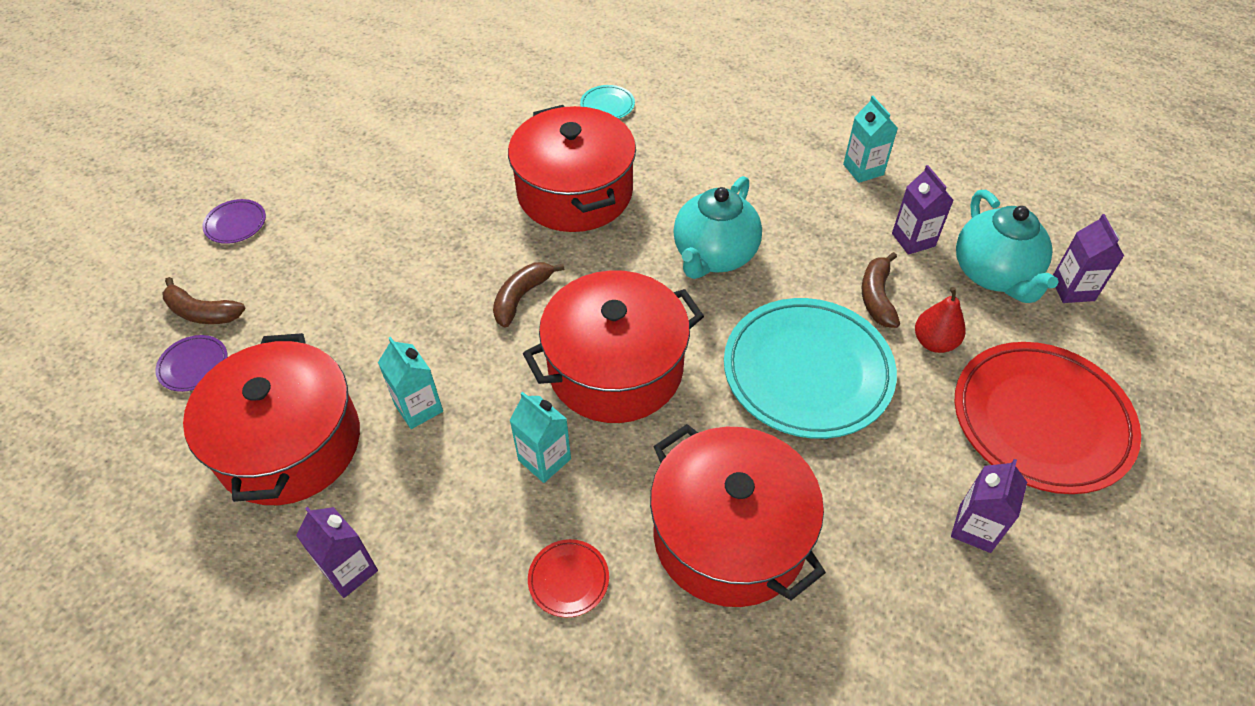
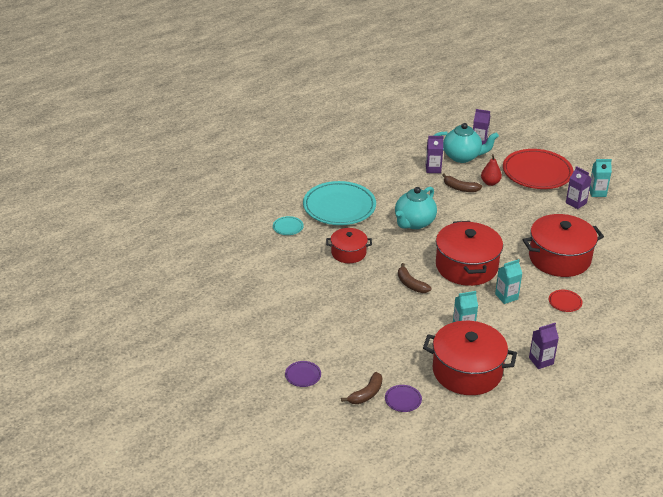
camera: 70 degrees left, 15 degrees down
red pot [508,105,636,232] -> red pot [326,228,372,263], size x0.57
turquoise teapot [673,176,762,279] -> turquoise teapot turned 75 degrees clockwise [395,187,437,229]
turquoise plate [724,298,897,439] -> turquoise plate moved to [303,181,376,225]
turquoise carton [843,96,898,183] -> turquoise carton moved to [589,159,612,197]

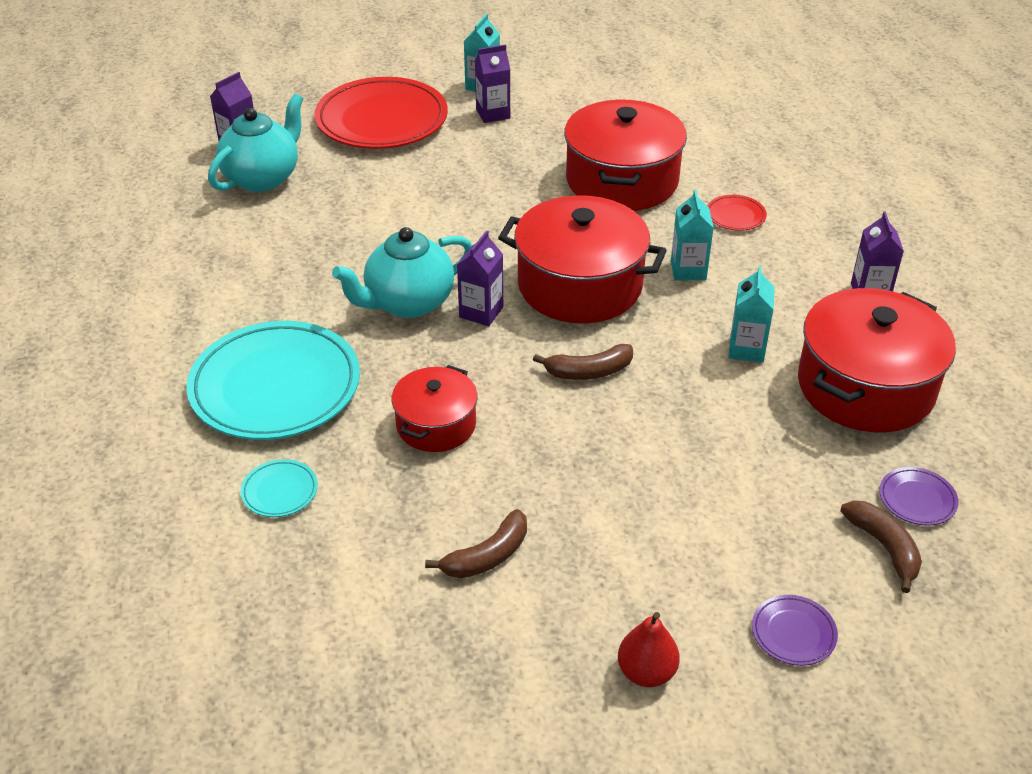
camera: 65 degrees left, 5 degrees up
turquoise teapot [395,187,437,229] -> turquoise teapot turned 90 degrees clockwise [332,227,472,318]
purple carton [426,136,444,173] -> purple carton moved to [457,231,503,326]
brown banana [442,173,482,192] -> brown banana moved to [425,509,527,578]
red pear [481,154,502,186] -> red pear moved to [618,612,680,687]

